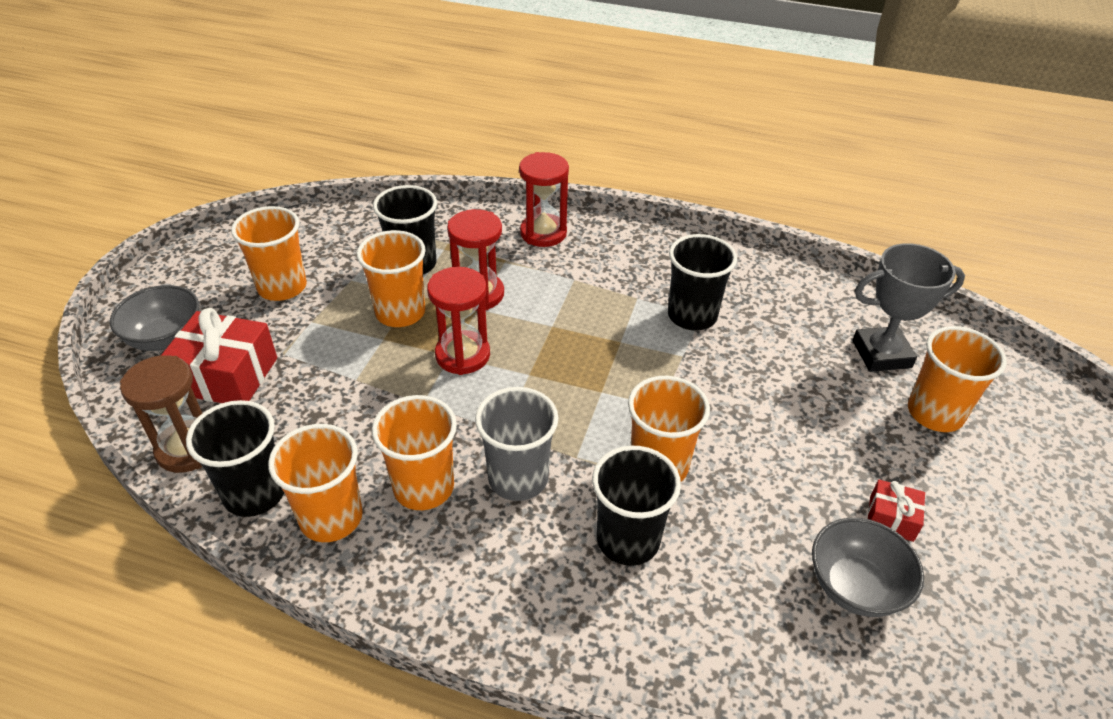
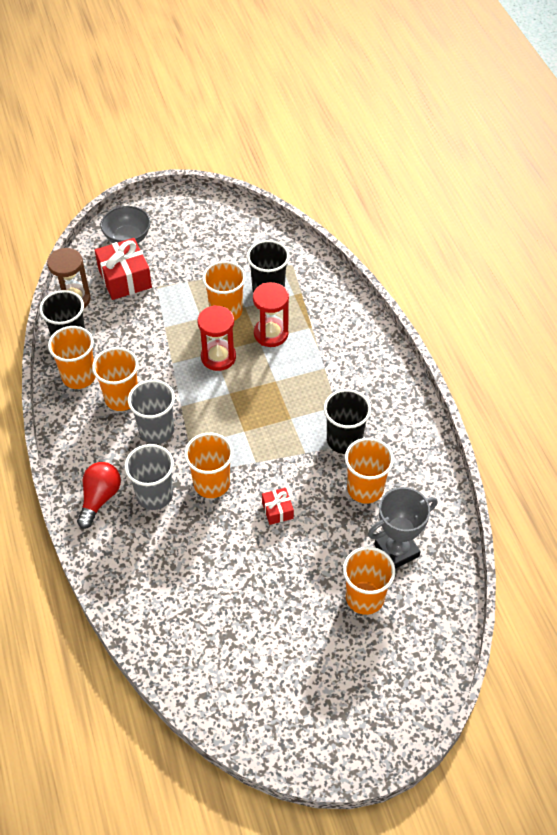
camera: 55 degrees right, 10 degrees up
orange cup [231,206,307,301] -> orange cup moved to [345,438,394,504]
red hourglass [519,152,569,247] -> none
black cup [592,446,681,566] -> grey cup [124,444,174,510]
grey bowl [812,518,924,617] -> none
grey trophy [853,243,965,372] -> grey trophy turned 75 degrees counterclockwise [368,487,438,569]
red gift [868,479,925,542] -> red gift moved to [262,488,294,525]
none -> red light bulb [77,462,121,529]

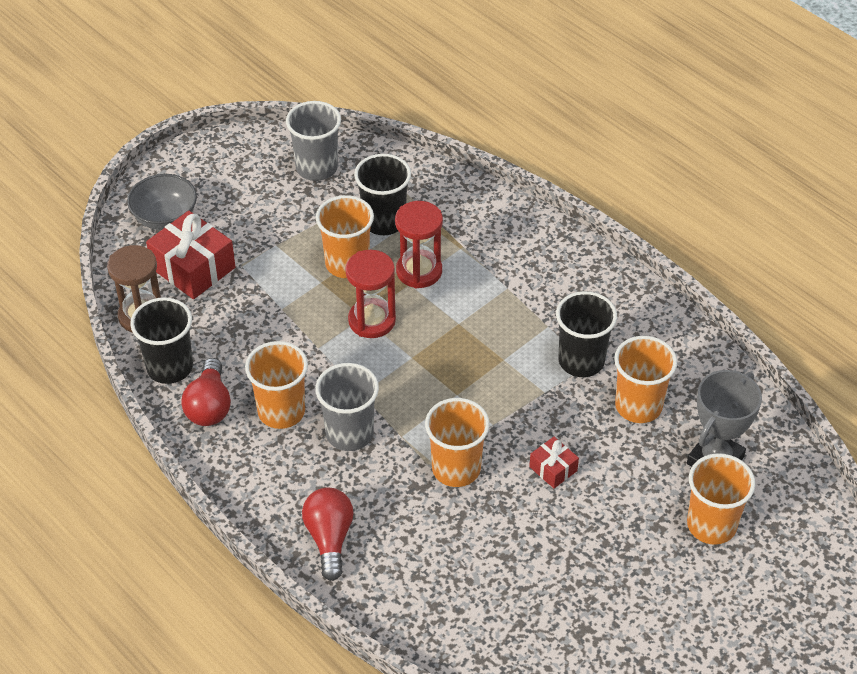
camera: 25 degrees left, 5 degrees down
orange cup [48,326,95,389] -> red light bulb [181,358,231,426]
grey cup [124,444,174,510] -> grey cup moved to [286,101,341,181]

